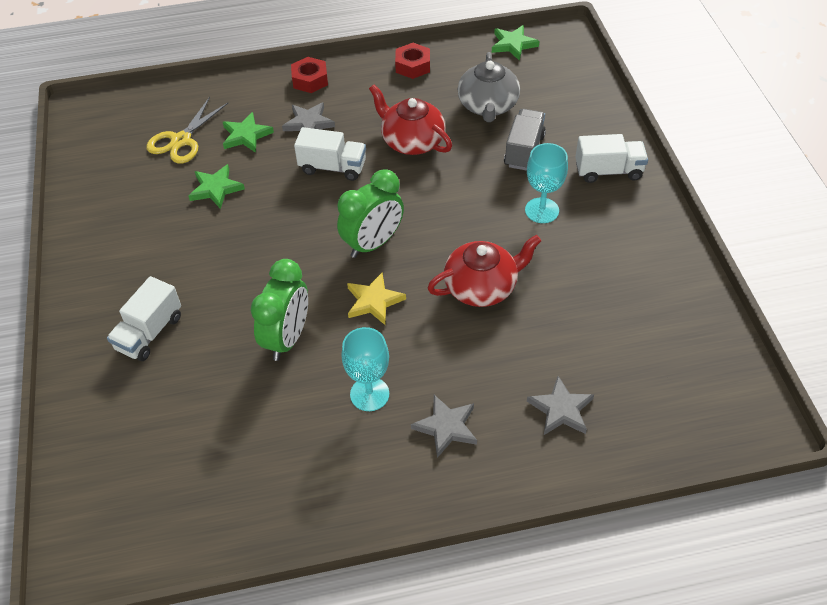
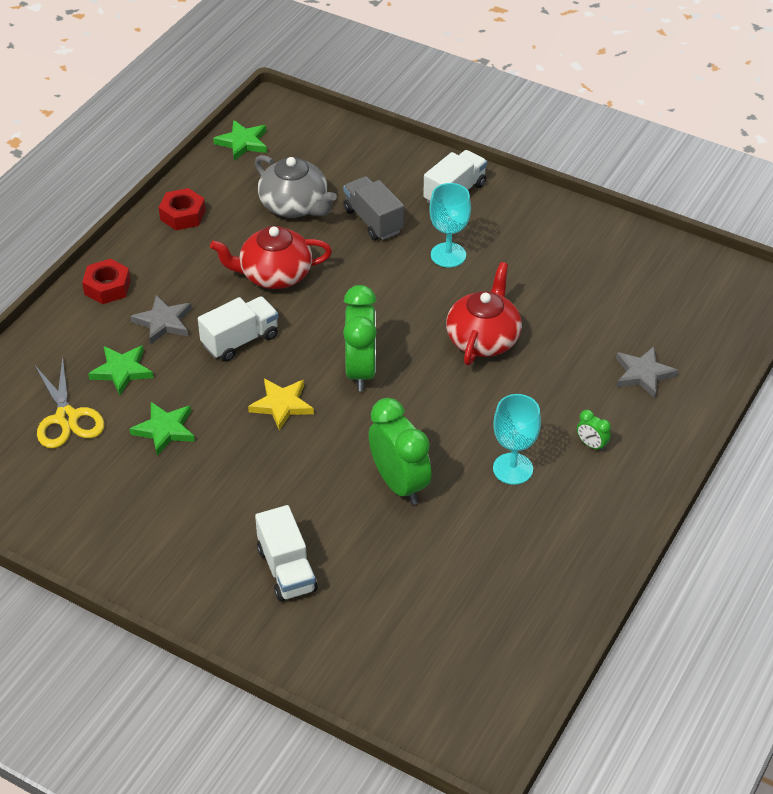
camera: 50 degrees left, 5 degrees down
yellow star [347,273,406,325] -> yellow star moved to [248,379,314,431]
grey star [411,395,477,458] -> green clock [577,410,611,452]

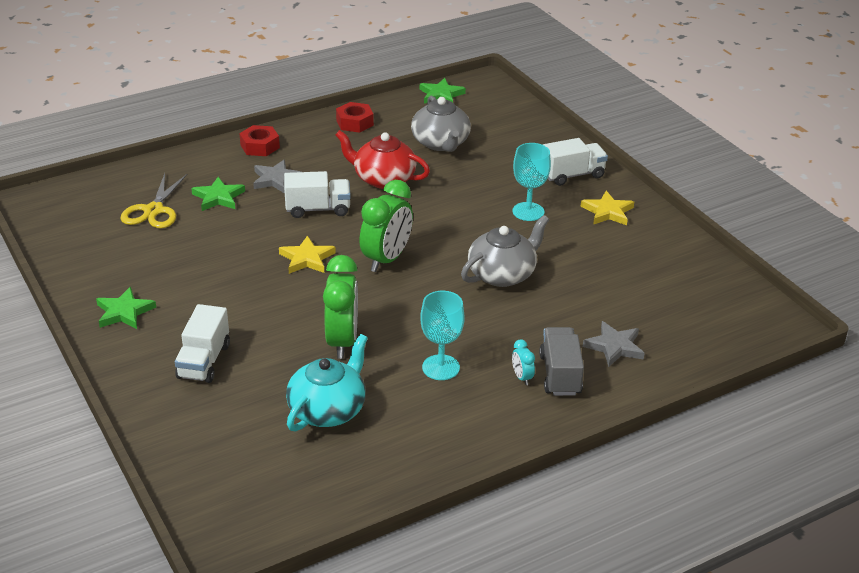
camera: 30 degrees right, 10 degrees down
green star [129,402,195,456] -> green star moved to [96,287,156,329]
grey truck [343,176,404,240] -> grey truck moved to [539,327,584,396]
red teapot [446,262,522,365] -> grey teapot [461,215,549,287]
green clock [577,410,611,452] -> turquoise clock [512,339,535,385]
none -> turquoise teapot [286,334,368,431]
none -> yellow star [581,191,634,225]

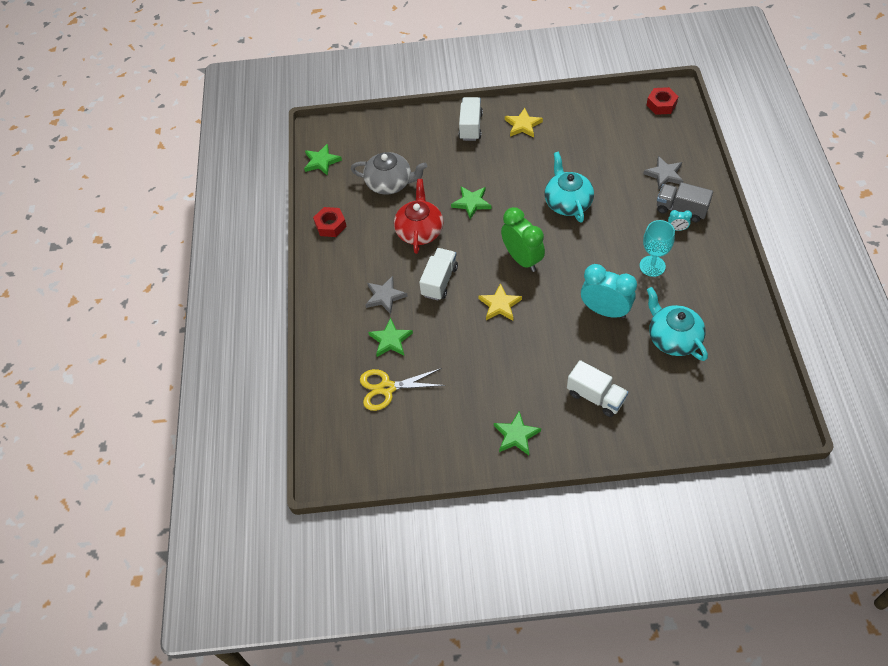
camera: 60 degrees left, 20 degrees up
yellow scissors [120,173,188,228] -> yellow scissors turned 135 degrees clockwise [360,368,445,411]
red nut [239,125,280,156] -> red nut moved to [646,87,679,115]
green clock [323,255,358,359] -> turquoise clock [581,264,637,318]
red teapot [336,130,430,189] -> red teapot turned 135 degrees clockwise [394,179,443,254]
grey teapot [461,215,549,287] -> turquoise teapot [545,152,594,223]
turquoise goblet [512,143,551,221] -> none
none -> green star [451,187,492,219]

